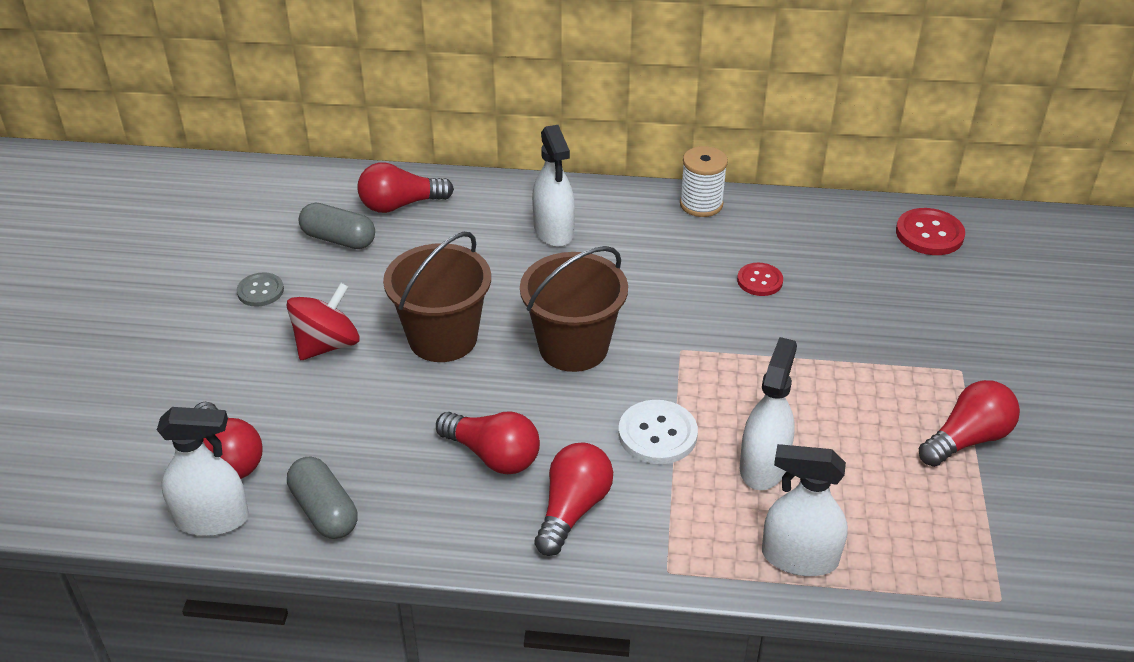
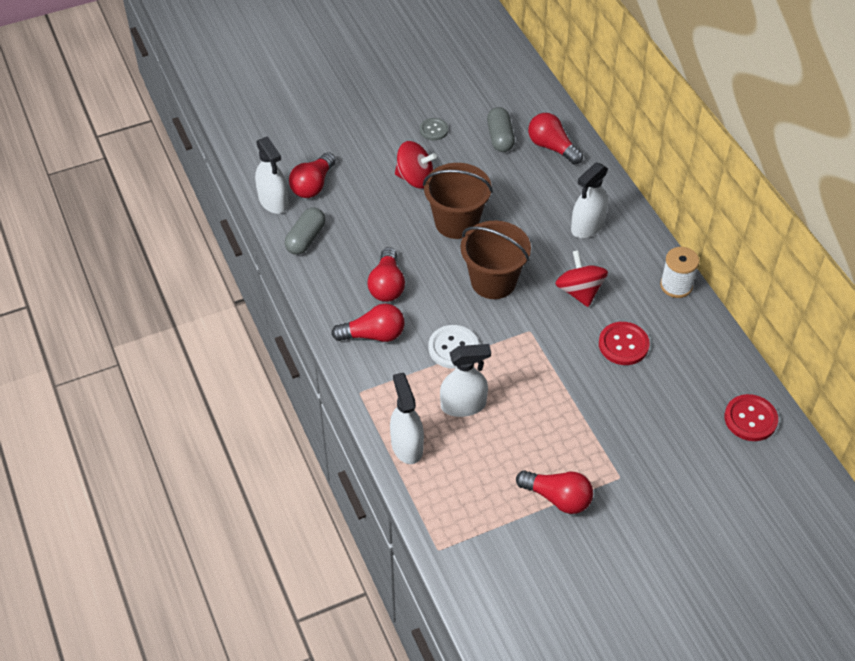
camera: 60 degrees right, 10 degrees up
red button [737,263,783,296] -> red button [599,322,650,365], size x1.53
none -> red spinning top [555,250,608,307]

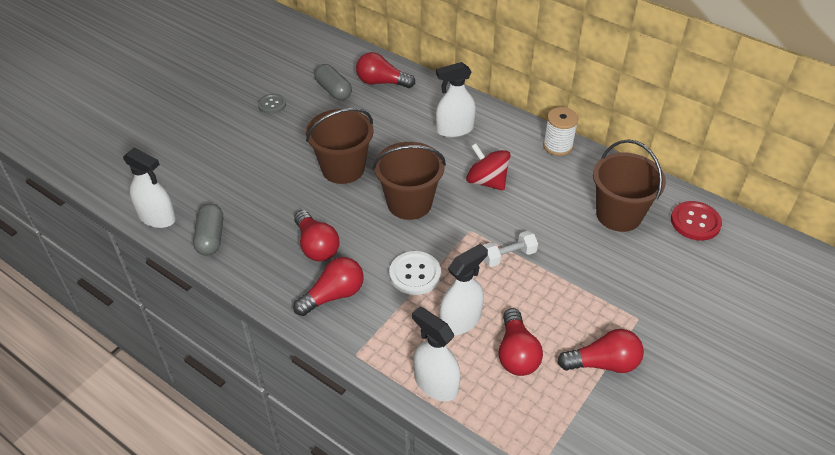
camera: 30 degrees left, 5 degrees down
red light bulb [289,152,336,198] -> red light bulb moved to [499,308,543,376]
red spinning top [395,141,437,189] -> none
white spray bottle [571,162,608,238] -> white spray bottle turned 60 degrees clockwise [436,62,476,137]
red button [599,322,650,365] -> none
none -> white dumbbell [483,231,538,267]
none -> brown bucket [593,139,666,232]

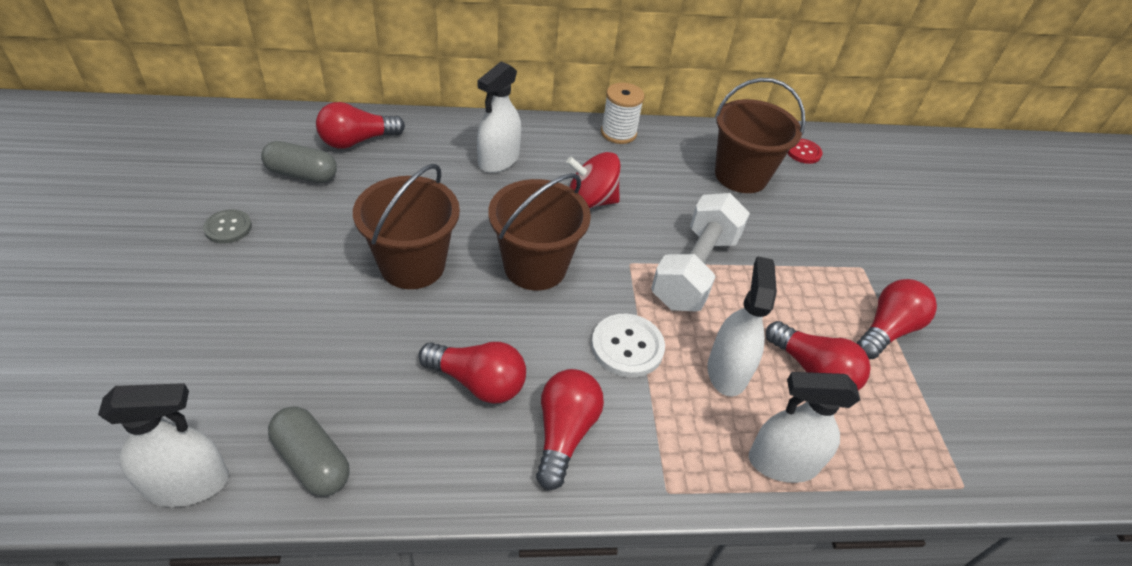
camera: 45 degrees left, 0 degrees up
white dumbbell [483,231,538,267] -> white dumbbell [651,193,750,311], size x1.92
red button [671,201,722,241] -> red button [787,139,822,164], size x0.65

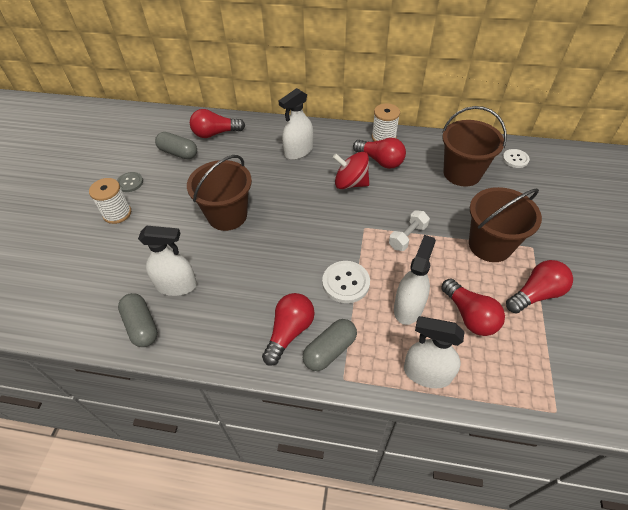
camera: 20 degrees right, 5 degrees up
white spray bottle [98,383,229,507] -> white spray bottle moved to [138,226,197,296]
red light bulb [418,342,526,404] -> red light bulb moved to [353,138,406,169]
brown bucket [488,173,591,290] -> brown bucket moved to [469,187,542,262]
white dumbbell [651,193,750,311] -> white dumbbell [389,210,430,251], size x0.52
red button [787,139,822,164] -> white button [503,149,530,168]
none -> white spool [89,178,131,224]
none -> grey capsule [303,319,357,371]

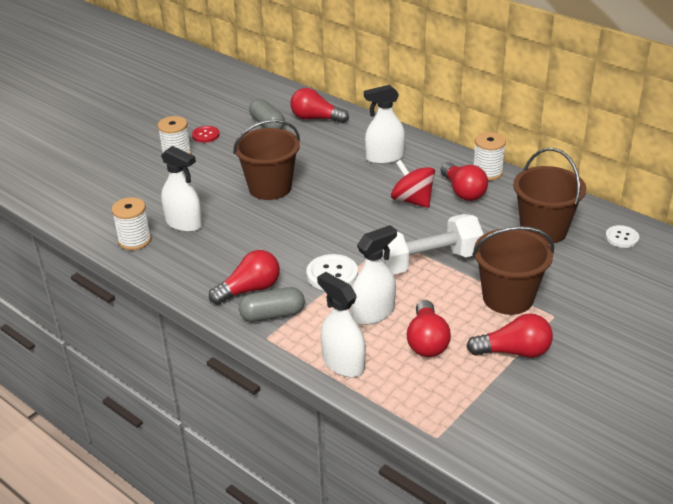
camera: 30 degrees right, 15 degrees down
grey button [117,172,143,192] -> red button [192,126,220,143]
grey capsule [118,293,158,347] -> white spool [112,197,151,250]
white dumbbell [389,210,430,251] -> white dumbbell [382,214,484,275], size x1.92

